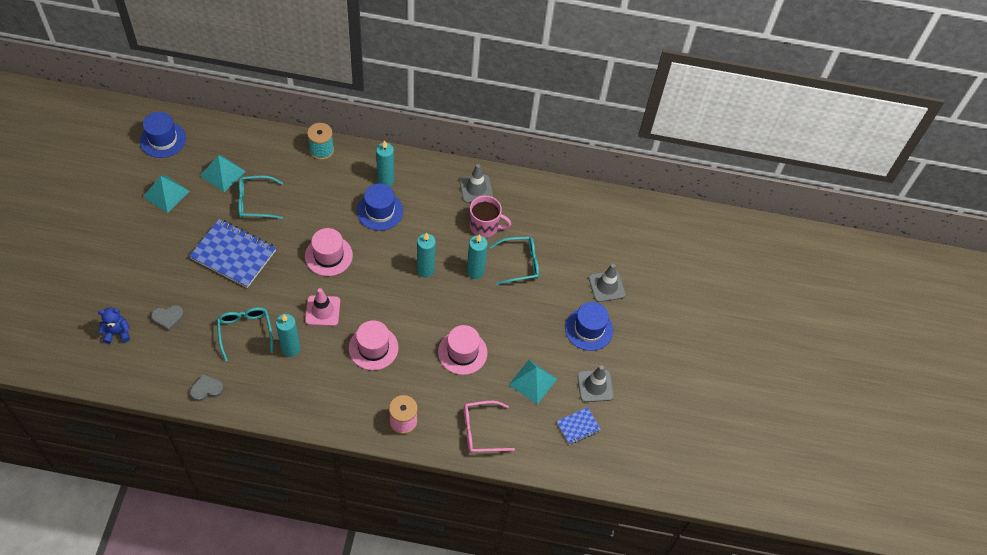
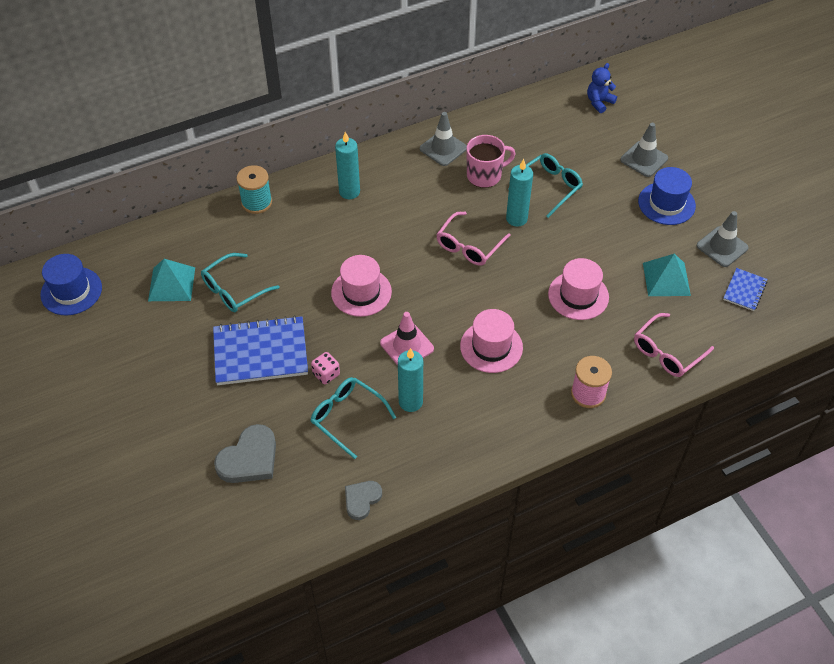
camera: 30 degrees left, 5 degrees down
blue teddy bear [98,308,130,344] -> blue teddy bear moved to [587,63,617,113]
turquoise pyramid [143,175,190,213] -> none
grey heart [151,305,184,331] -> grey heart [214,424,276,483], size x1.61
blue hat [357,184,403,231] -> none
turquoise candle [417,233,436,277] -> pink glasses [436,212,511,266]
none -> pink dice [311,352,340,384]

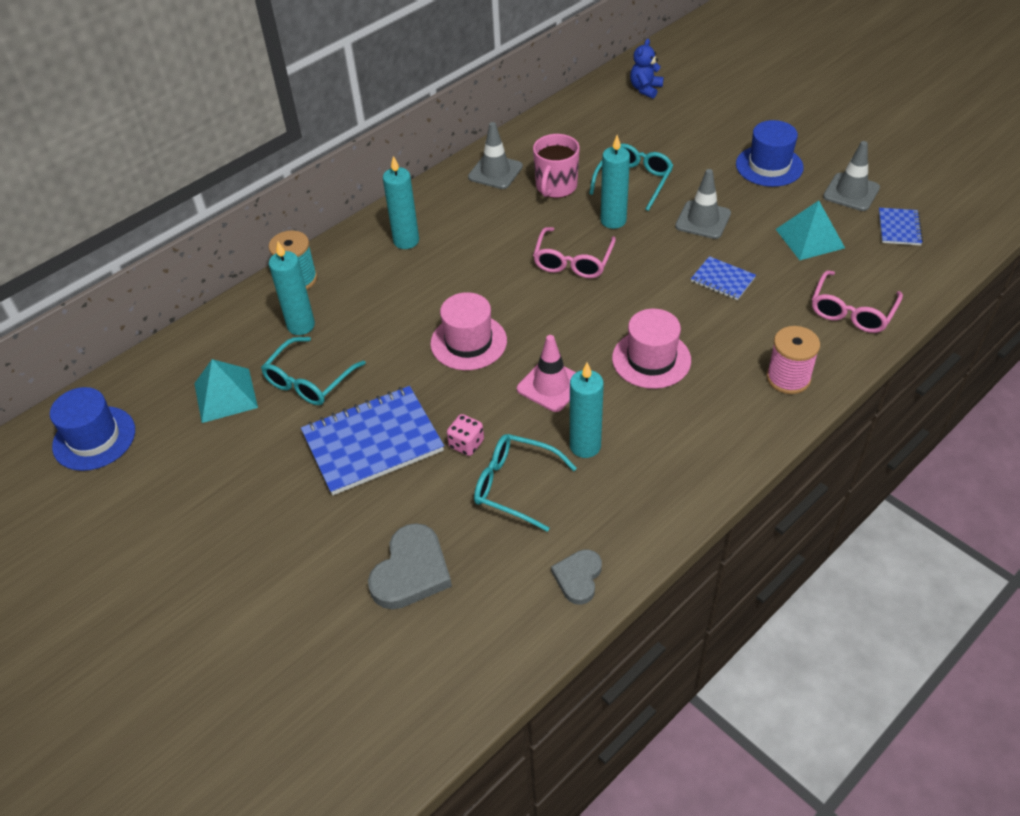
camera: 15 degrees left, 5 degrees down
pink mug [467,135,515,188] -> pink mug turned 150 degrees clockwise [533,134,580,198]
pink hat [548,258,609,320] -> blue notebook [691,256,756,300]
grey traffic cone [620,123,668,177] -> grey traffic cone moved to [675,169,731,239]
none -> turquoise candle [269,242,315,335]

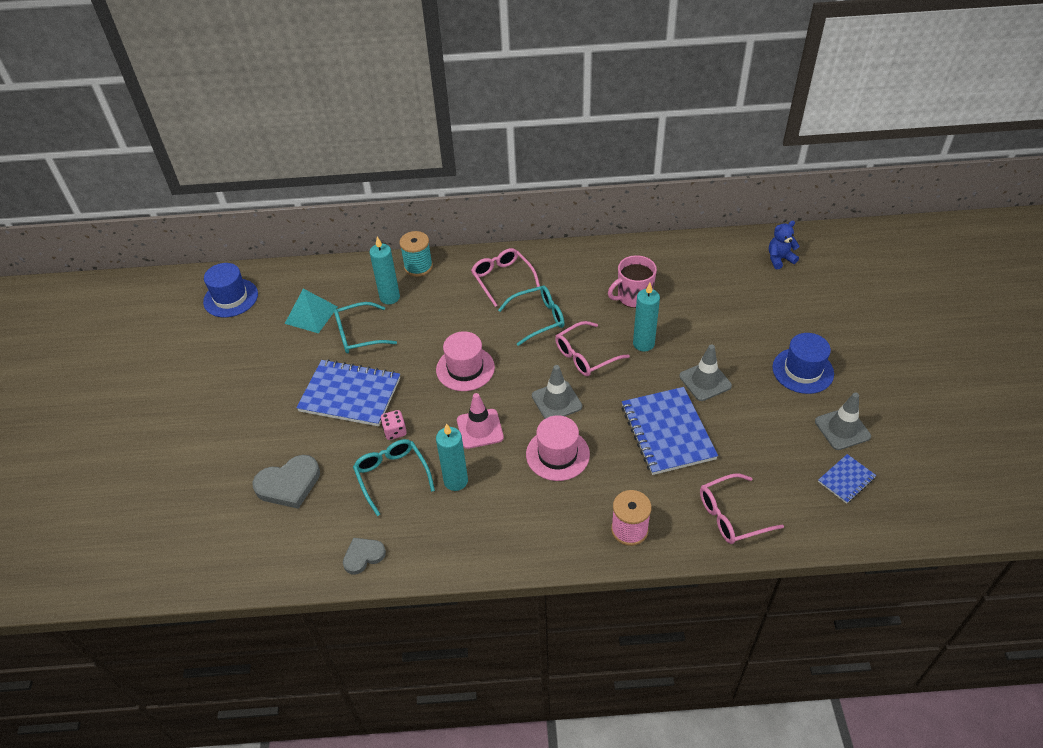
camera: 40 degrees right, 0 degrees up
turquoise candle [383,156,419,249] -> pink glasses [471,248,540,307]
grey traffic cone [468,122,523,189] -> grey traffic cone moved to [532,365,582,419]
turquoise glasses [589,143,673,211] -> turquoise glasses moved to [498,286,565,346]
blue notebook [691,256,756,300] -> blue notebook [622,387,718,475], size x2.02
turquoise pyramid [776,201,845,260] -> none

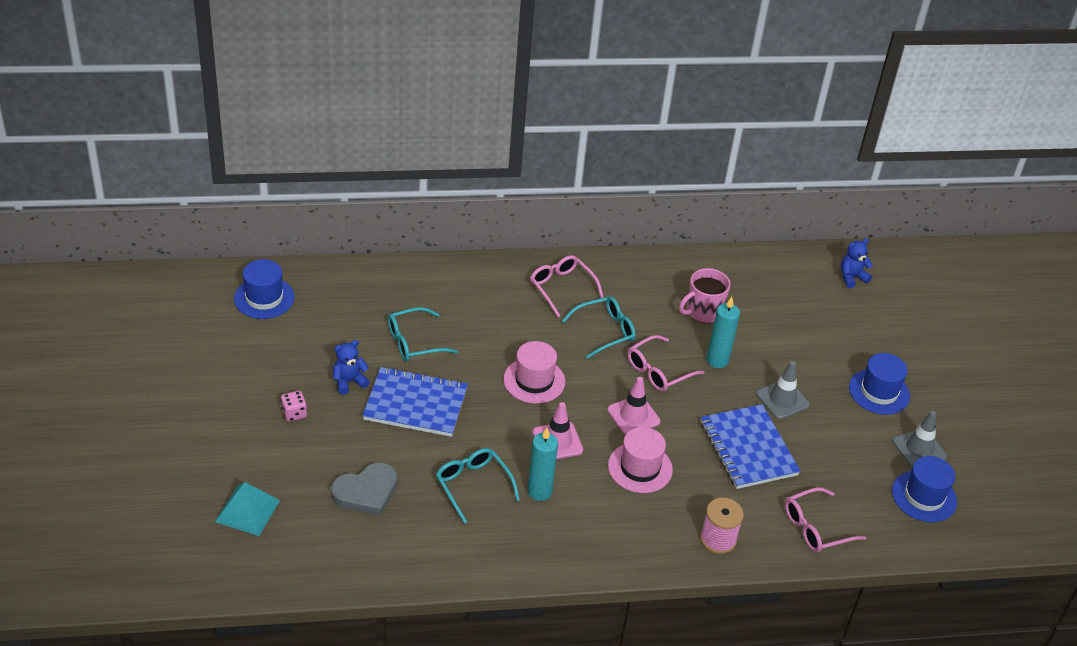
camera: 10 degrees left, 5 degrees down
turquoise pyramid [285,289,338,333] -> turquoise pyramid moved to [215,482,280,536]
grey heart [343,538,386,575] -> none
turquoise candle [370,237,400,304] -> none
pink dice [380,410,407,440] -> pink dice moved to [281,391,307,422]
turquoise spool [400,231,433,277] -> none
grey traffic cone [532,365,582,419] -> pink traffic cone [607,377,661,435]
blue notebook [818,454,876,504] -> blue hat [892,456,957,522]
none -> blue teddy bear [333,340,370,395]

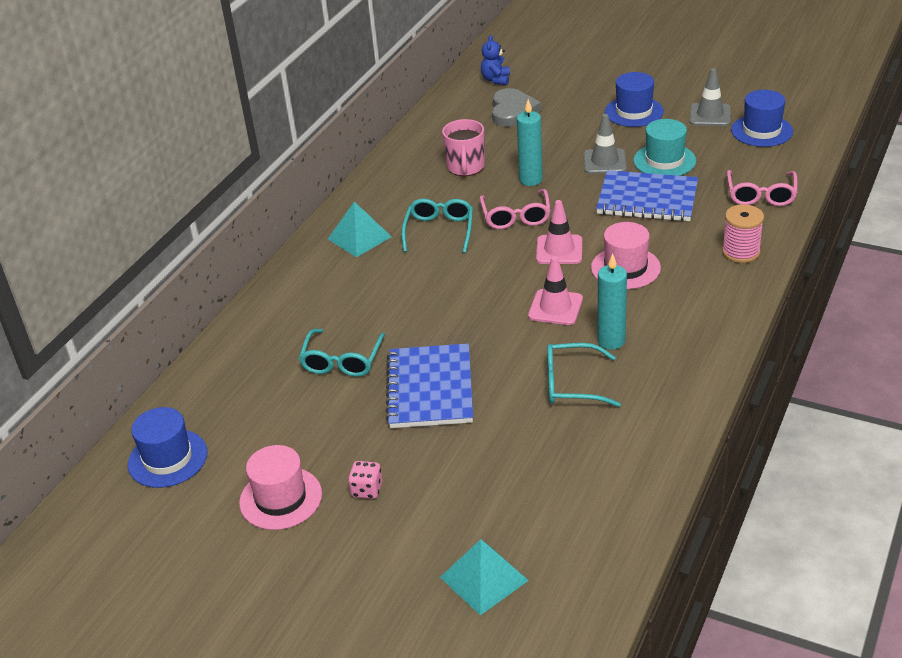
camera: 50 degrees left, 5 degrees down
grey heart [331,462,398,516] -> grey heart moved to [492,88,541,127]
blue teddy bear [333,340,370,395] -> none
blue notebook [362,367,468,437] -> blue notebook turned 45 degrees counterclockwise [385,343,473,428]
pink hat [503,341,565,404] -> pink hat moved to [239,445,322,530]
pink glasses [530,255,604,317] -> turquoise pyramid [328,201,392,257]
none -> turquoise hat [634,119,696,176]

